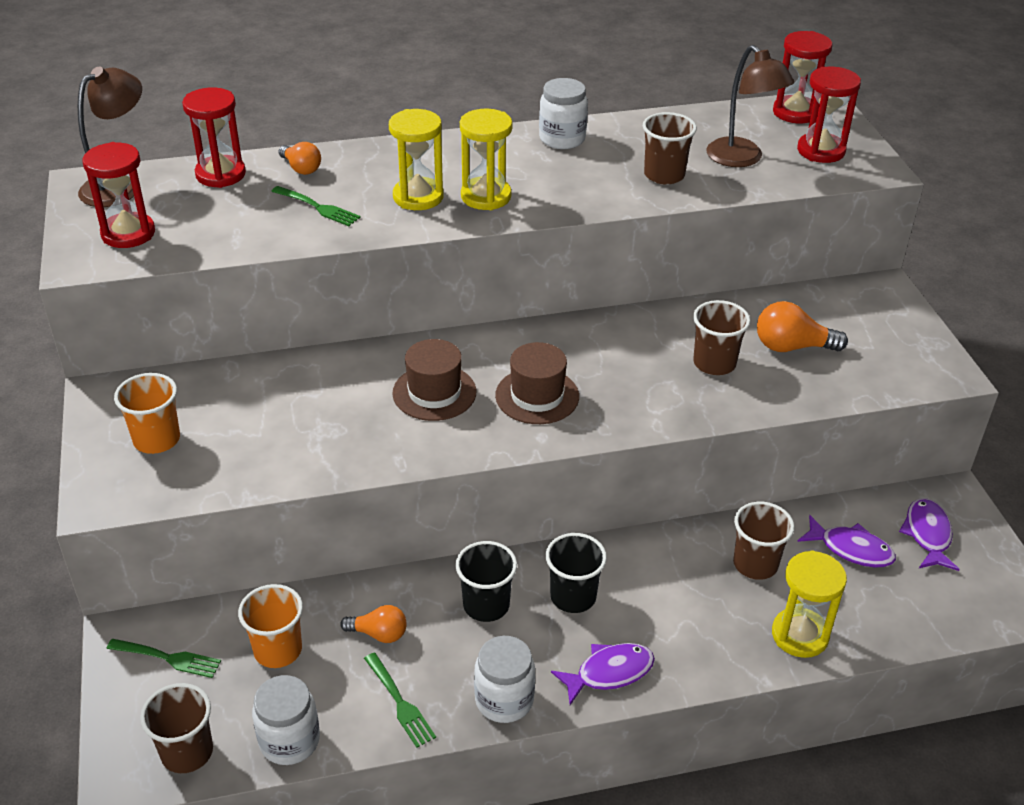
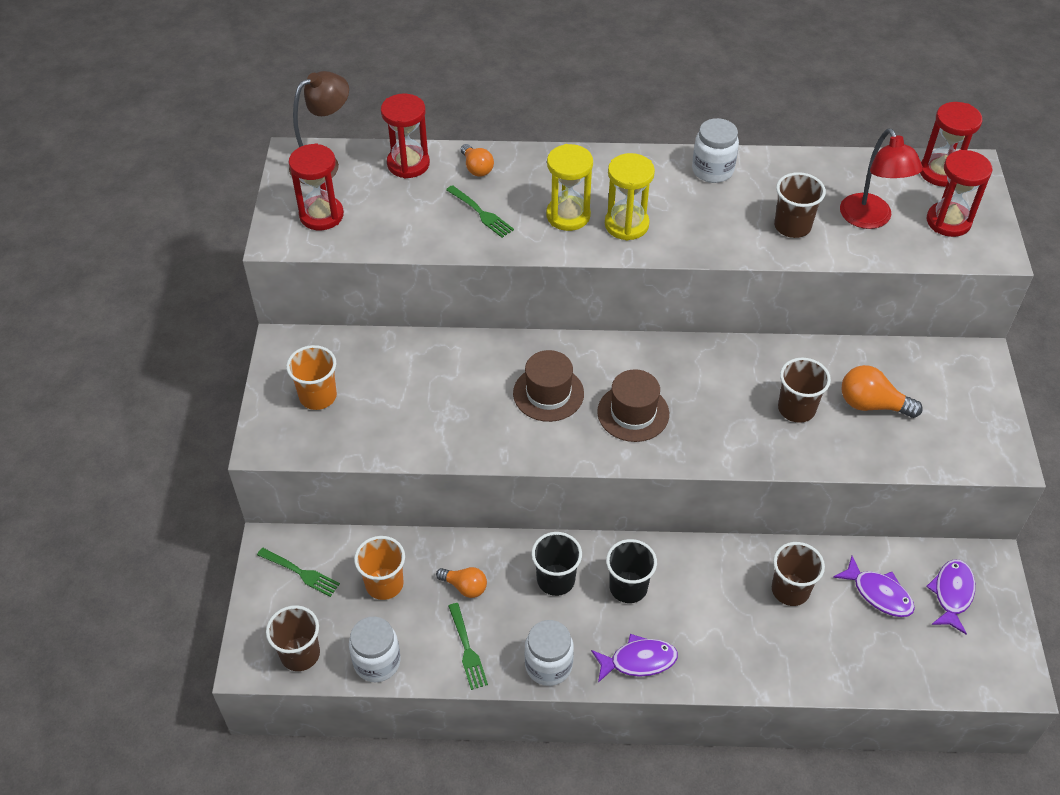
camera: 15 degrees right, 10 degrees up
brown lamp [707,45,794,167] -> red lamp [840,129,923,229]
yellow hourglass [772,550,847,658] -> none

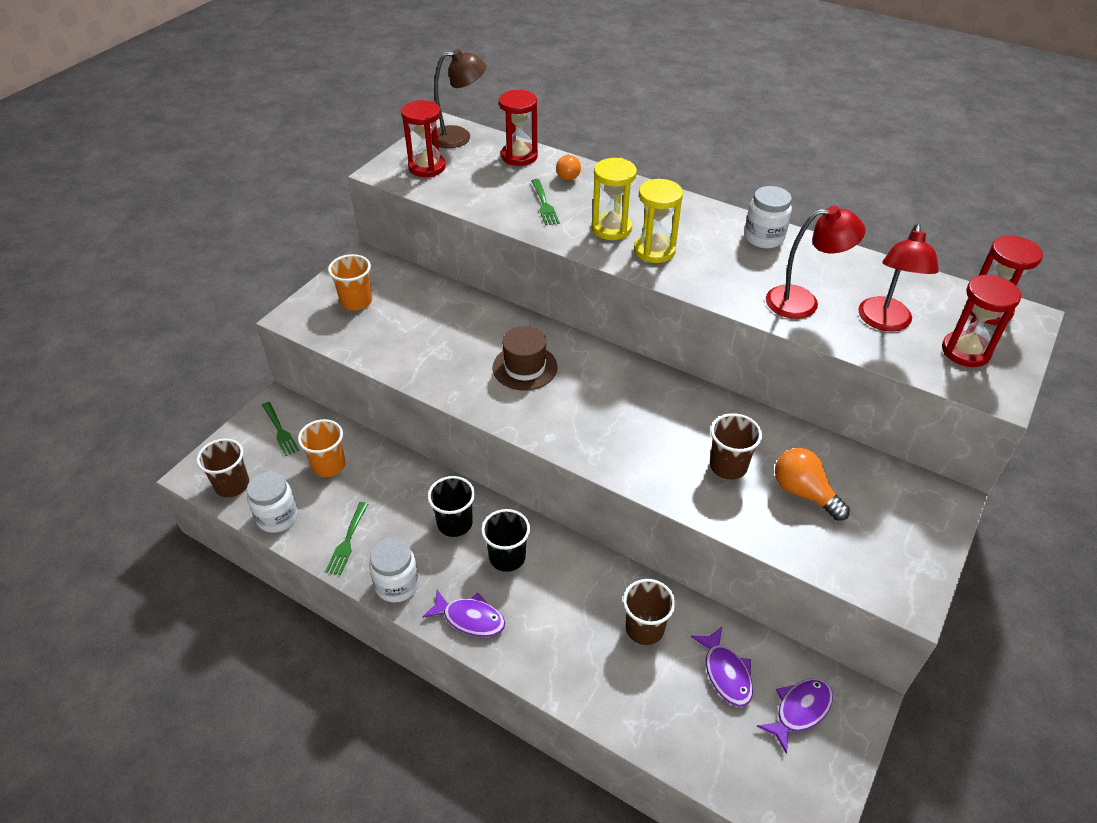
camera: 30 degrees right, 5 degrees down
orange light bulb [436,567,487,598] -> none
brown hat [597,369,669,442] -> none
brown cup [774,172,826,238] -> red lamp [766,206,866,319]

